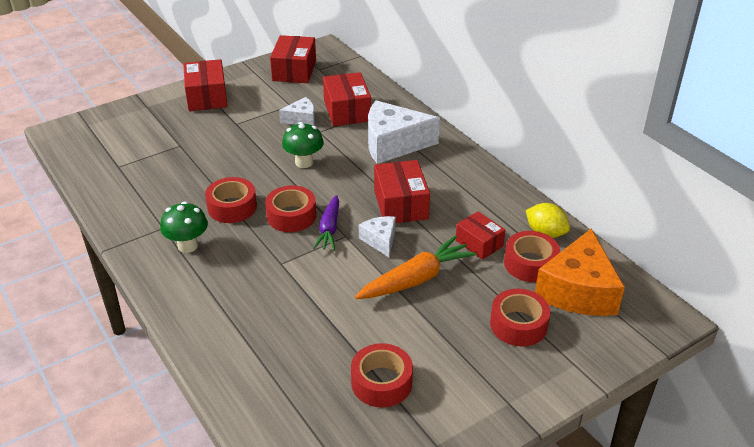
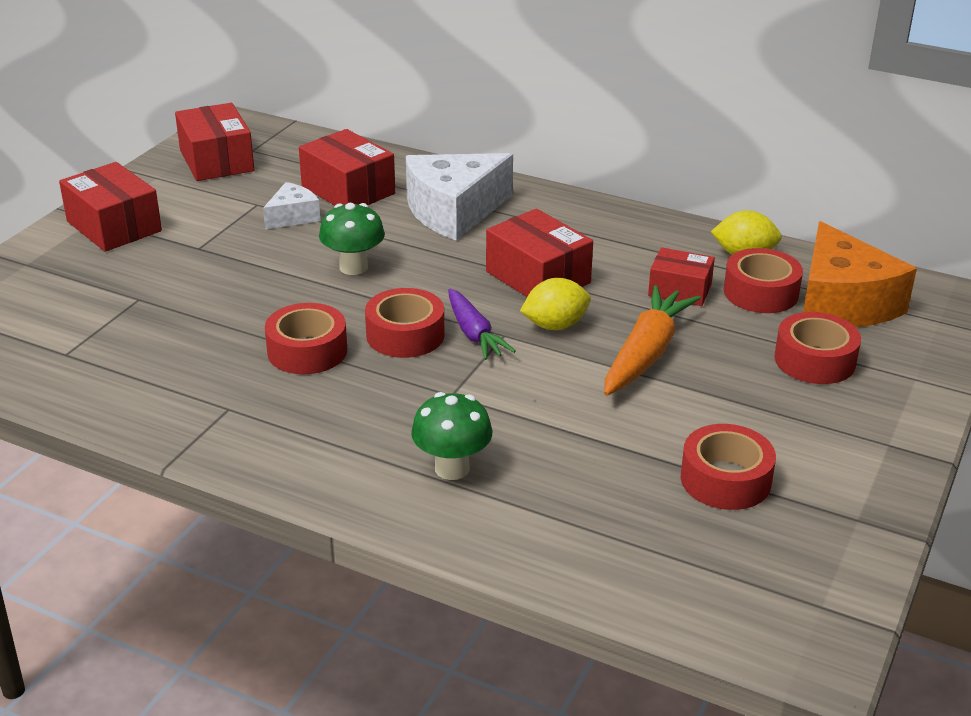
camera: 30 degrees left, 5 degrees down
green mushroom [160,202,208,253] -> green mushroom moved to [411,392,492,480]
white cheese [359,216,396,257] -> yellow lemon [520,278,591,330]

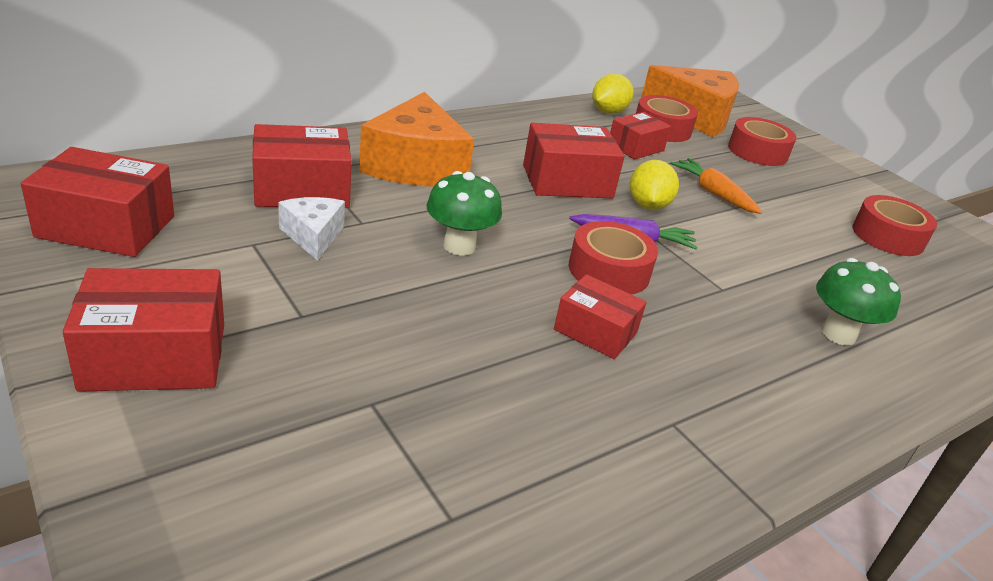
camera: 65 degrees left, 0 degrees up
red tape [265,303,347,374] -> red box [554,274,647,359]
white cheese [406,153,513,241] -> orange cheese [359,92,474,186]
orange carrot [604,285,701,396] -> orange carrot [670,158,762,214], size x0.66

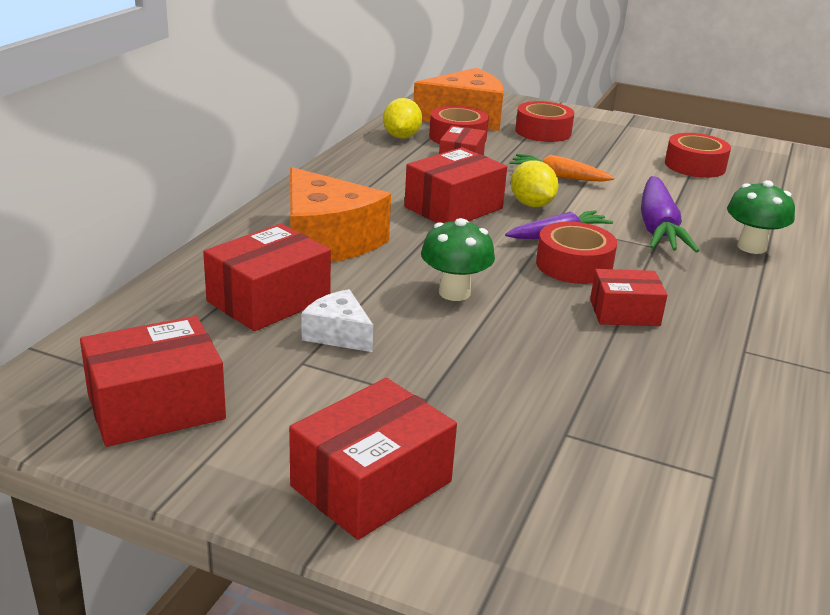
camera: 30 degrees left, 5 degrees down
none -> purple carrot [641,176,699,253]

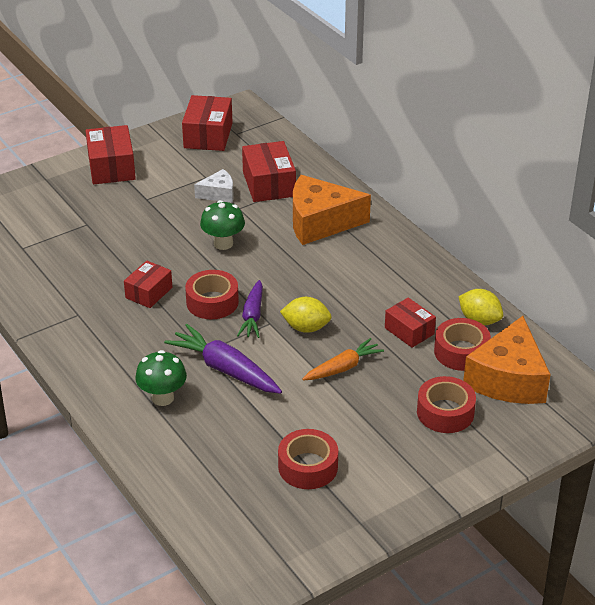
camera: 125 degrees right, 10 degrees up
red box [404,147,507,223] -> none

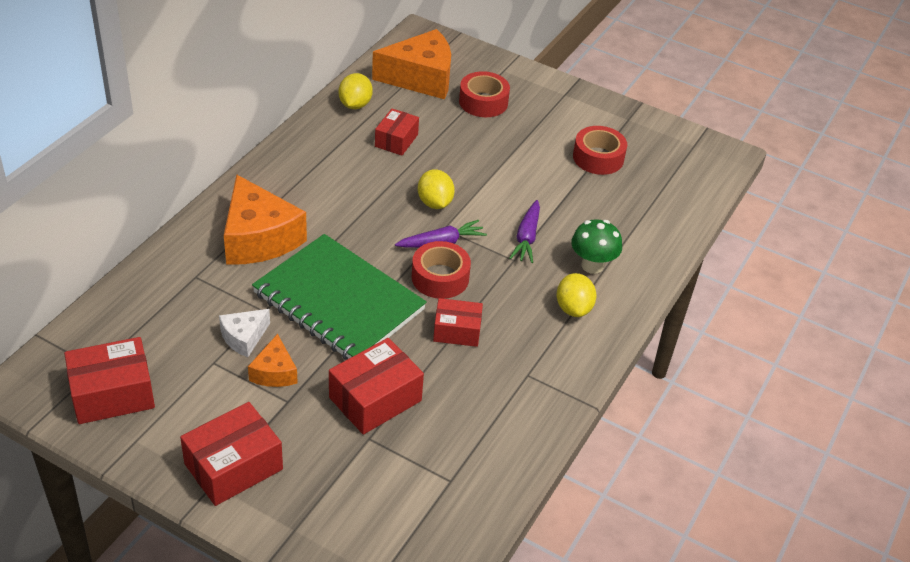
camera: 120 degrees left, 5 degrees up
purple carrot [164,324,282,394] -> purple carrot [509,200,540,263], size x0.66
white cheese [194,169,234,203] -> white cheese turned 90 degrees counterclockwise [219,309,270,357]
green mushroom [200,200,245,250] -> green notebook [252,234,427,360]
red box [242,141,296,202] -> red box moved to [329,338,424,435]
orange carrot [302,338,384,380] -> none
red tape [434,318,491,371] -> none
none -> orange cheese [248,334,298,387]
none -> yellow lemon [556,273,597,317]

